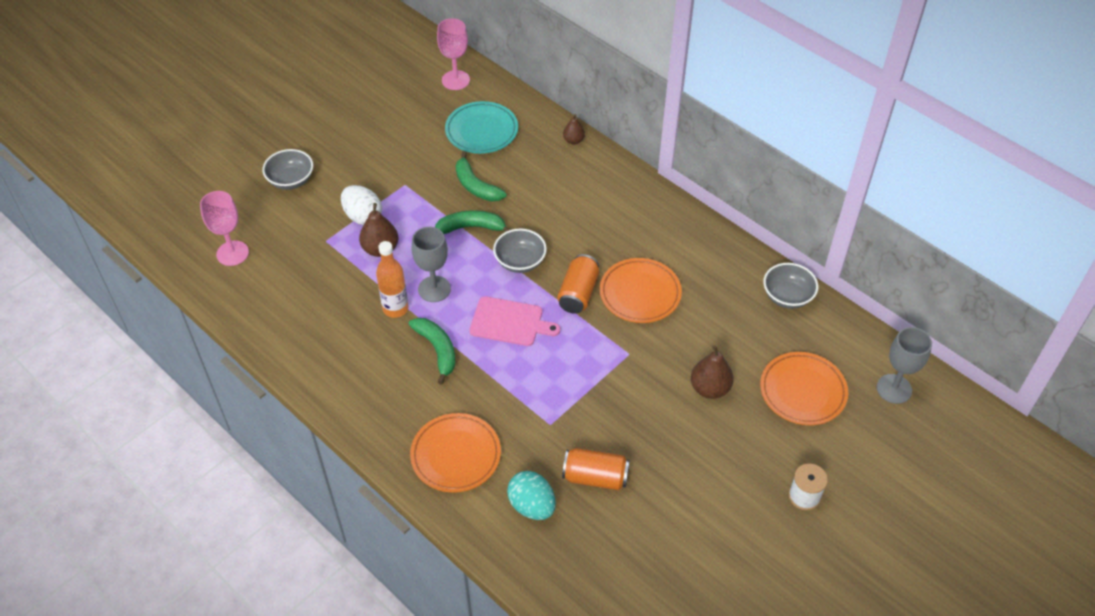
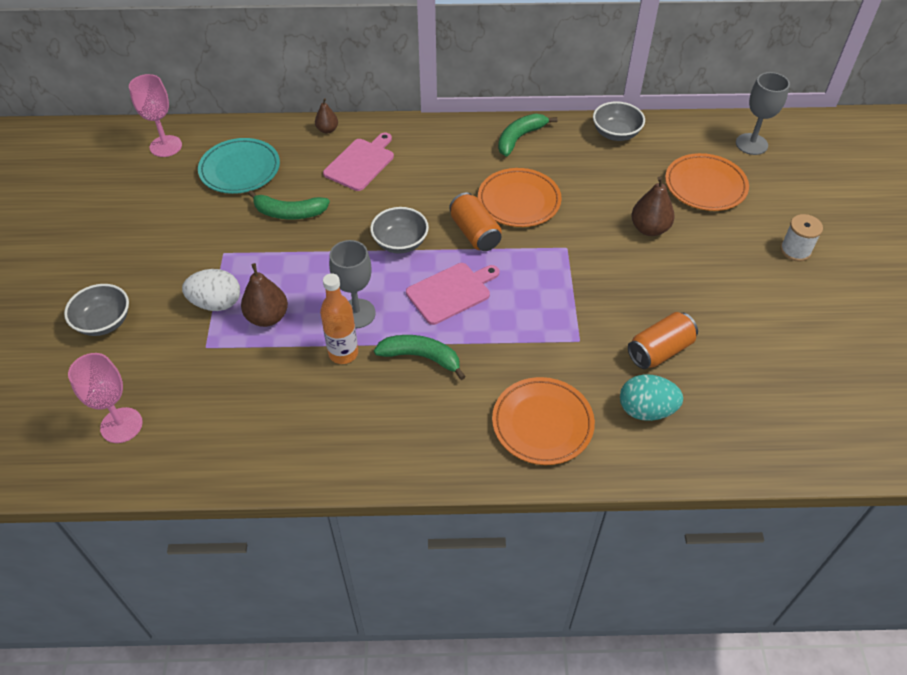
camera: 45 degrees left, 0 degrees up
green banana [435,210,511,234] -> green banana moved to [498,114,557,157]
none -> pink cutting board [323,133,394,191]

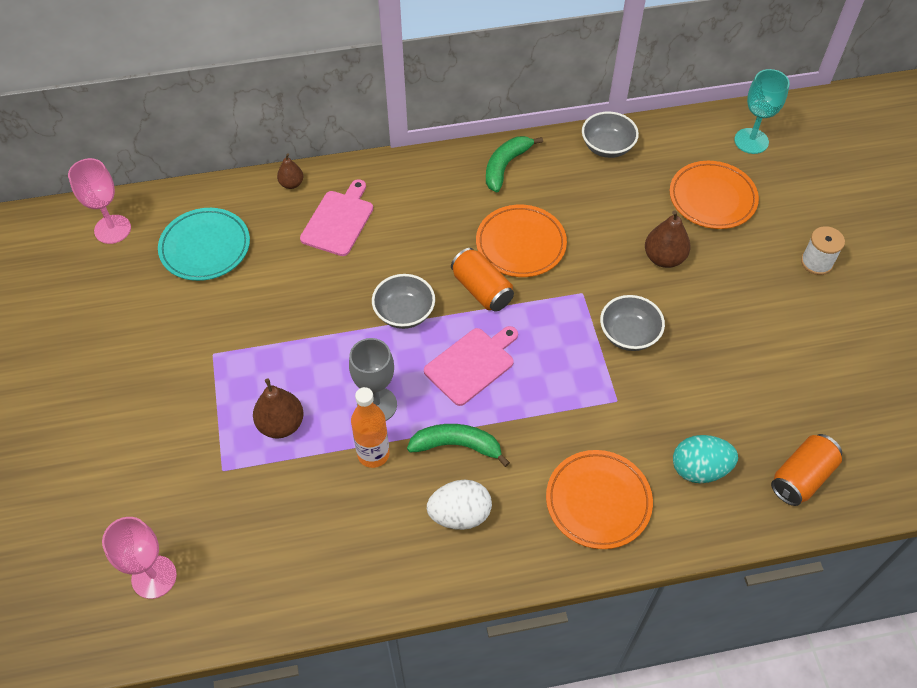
camera: 10 degrees left, 5 degrees up
grey bowl [64,284,129,336] -> grey bowl moved to [600,295,665,351]
white egg [182,269,240,311] -> white egg moved to [427,480,492,530]
green banana [248,190,330,220] -> none
orange can [628,312,698,369] -> orange can moved to [771,434,842,506]
grey goblet [736,72,790,155] -> turquoise goblet [734,69,790,154]

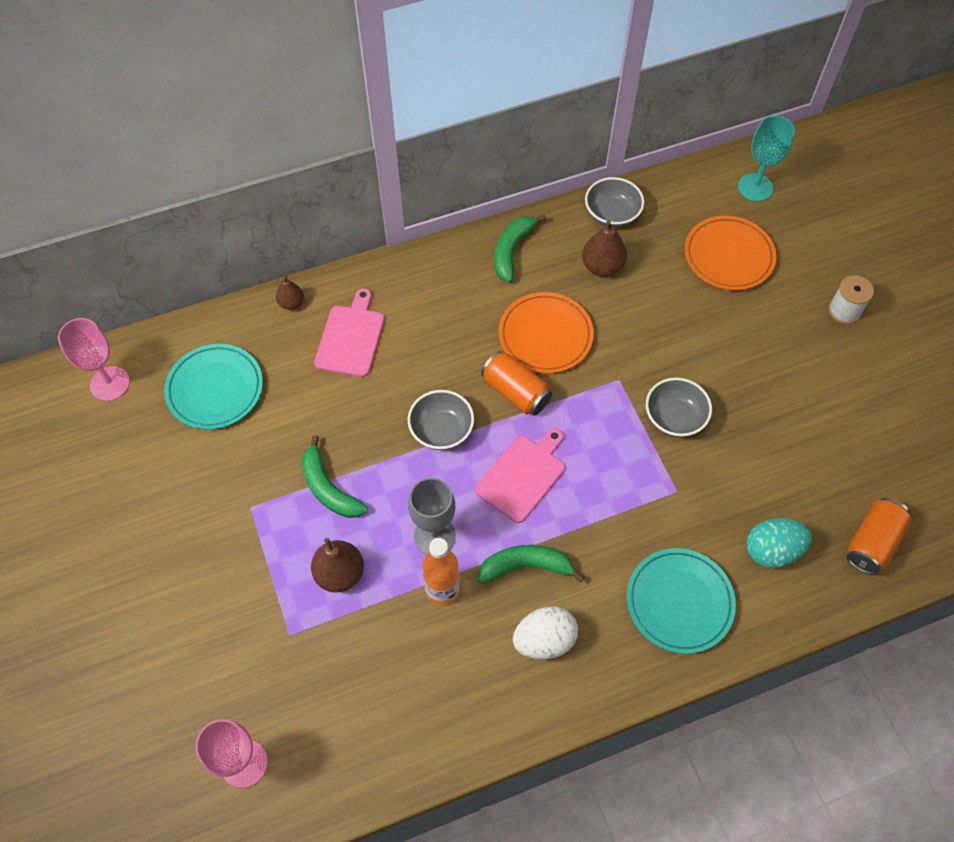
camera: 10 degrees left, 5 degrees up
orange plate [546,450,653,549] -> turquoise plate [627,548,736,654]
brown pear [645,210,691,268] -> brown pear moved to [582,220,627,277]
none -> green banana [302,435,368,518]

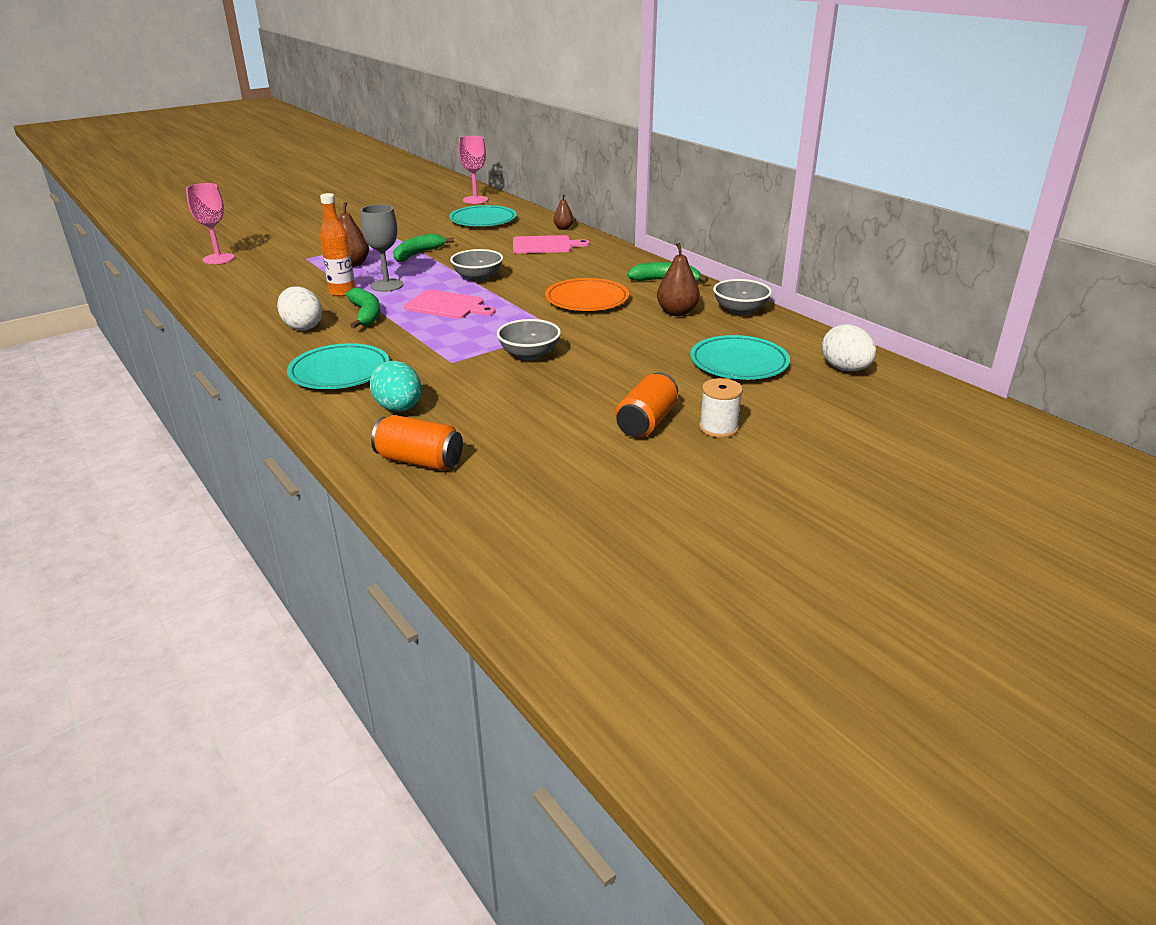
camera: 75 degrees right, 30 degrees down
orange can [481,351,552,415] -> orange can moved to [615,373,678,437]
orange plate [685,216,776,290] -> turquoise plate [690,335,790,380]
turquoise goblet [738,115,795,202] -> white egg [822,324,876,371]

